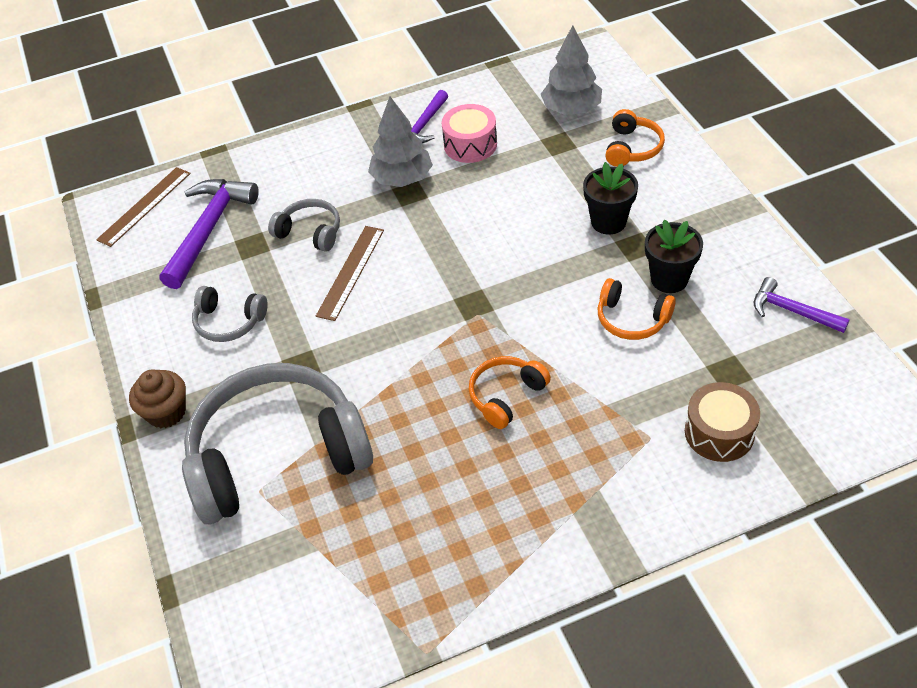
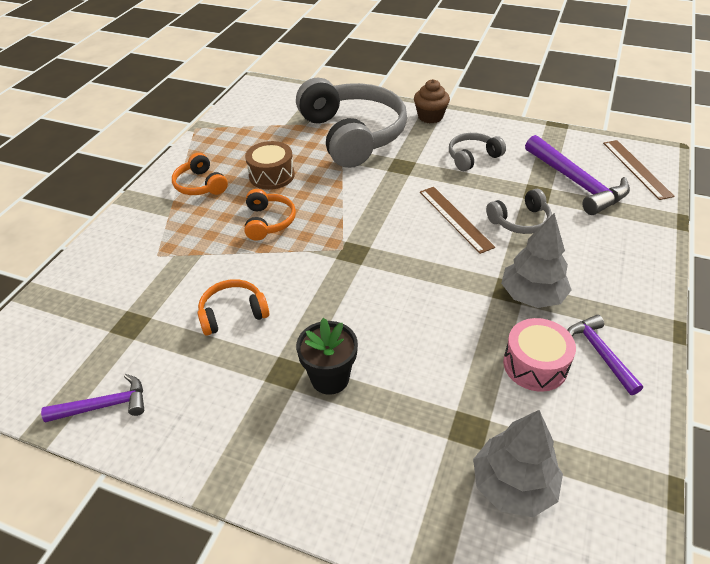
camera: 130 degrees right, 5 degrees down
grey headphones [182,363,373,524] -> grey headphones turned 45 degrees counterclockwise [296,78,407,168]
orange headphones [605,109,665,167] -> orange headphones moved to [172,153,228,195]
black flower pot [645,220,703,293] -> none
brown drum [685,382,760,462] -> brown drum moved to [245,141,295,190]

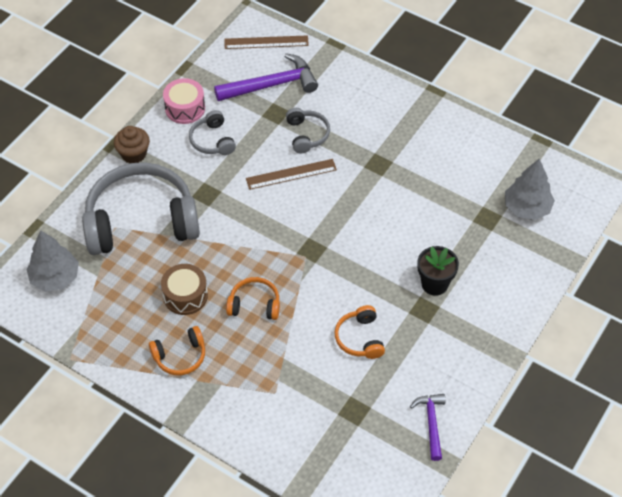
camera: 80 degrees left, 10 degrees up
grey tree [501,213,572,308] -> grey tree moved to [26,230,79,292]
pink drum [503,318,576,392] -> pink drum moved to [163,78,205,124]
purple hammer [567,315,643,395] -> none

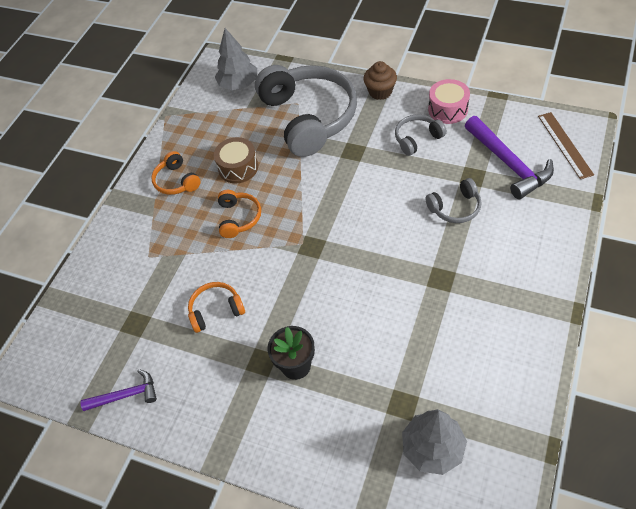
camera: 85 degrees right, 0 degrees up
brown ruler [246,159,337,190] -> none

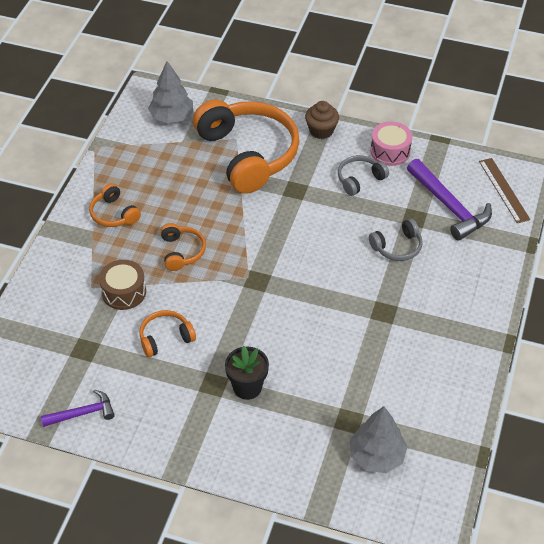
camera: 10 degrees left, 5 degrees down
brown drum [214,137,258,183] -> brown drum moved to [99,260,146,310]
grey headphones [255,65,357,157] -> orange headphones [193,100,299,194]

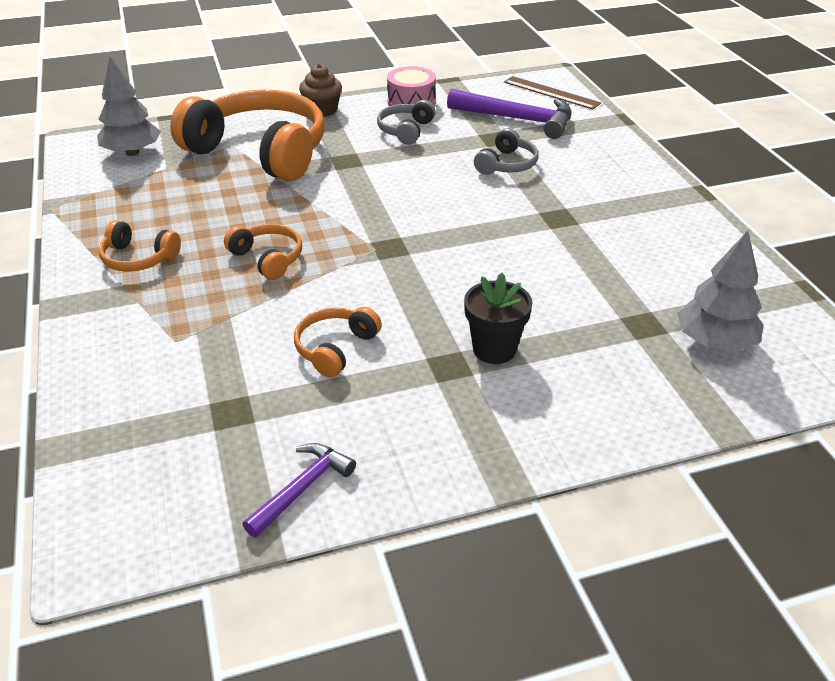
camera: 35 degrees left, 10 degrees down
brown drum [99,260,146,310] -> none

